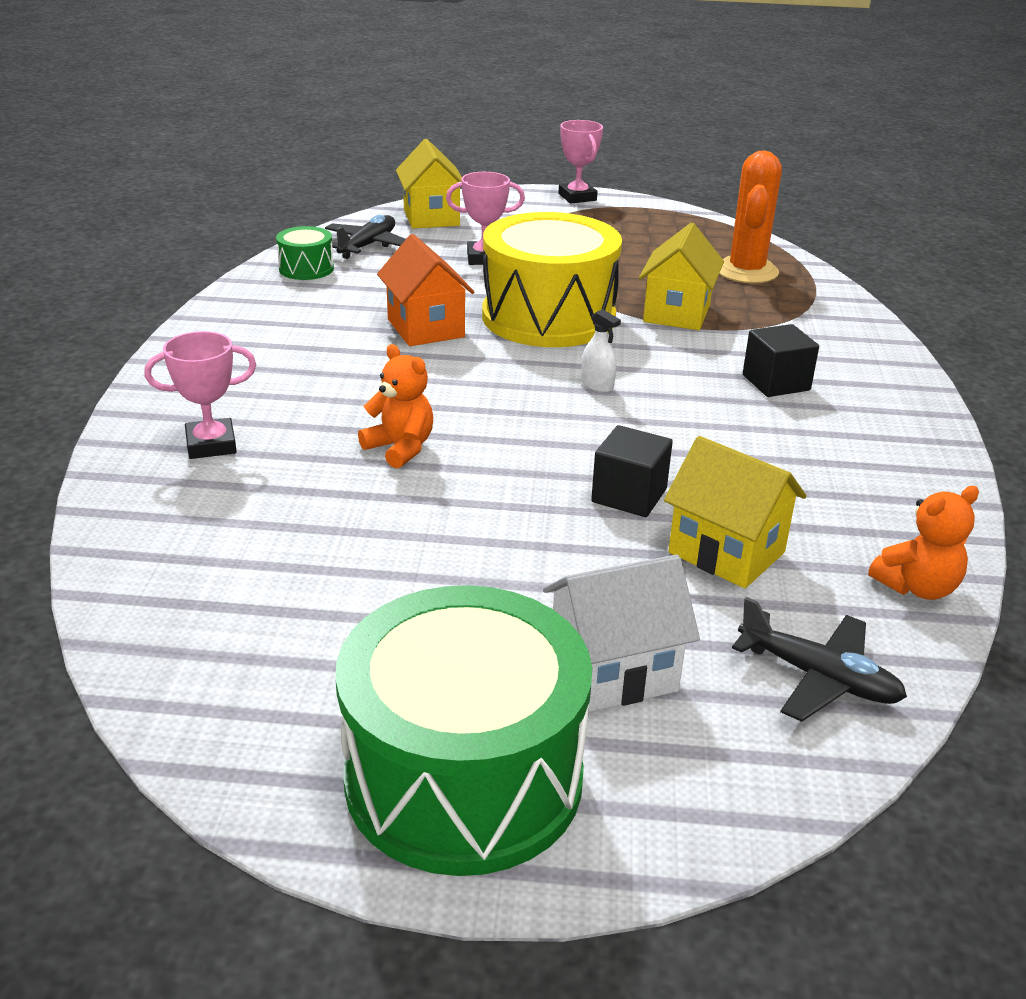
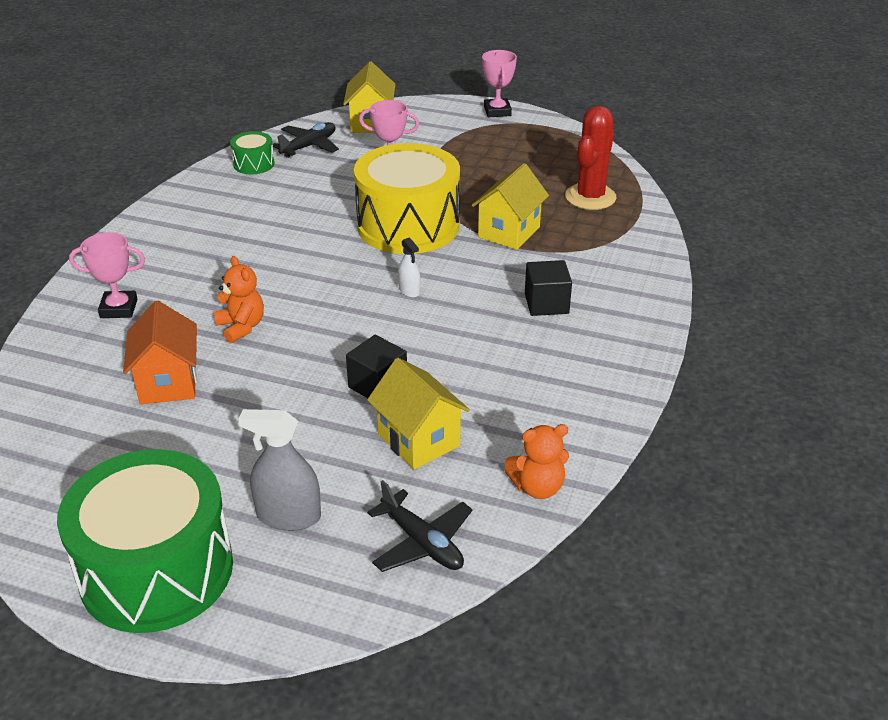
camera: 15 degrees right, 5 degrees up
orange house [377,234,474,346] -> orange house moved to [123,300,197,404]
white house [543,554,700,712] -> grey spray bottle [239,409,321,531]
orange cactus [719,151,782,283] -> red cactus [565,106,617,210]

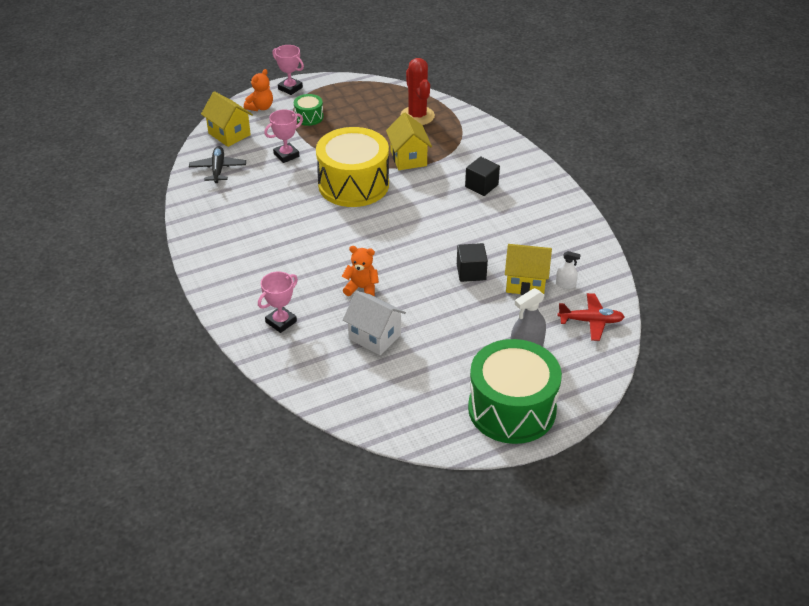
camera: 45 degrees left, 5 degrees up
orange house [123,300,197,404] -> white house [343,291,406,355]
green drum [230,131,275,174] -> green drum moved to [294,94,323,126]
black plane [367,480,473,572] -> red plane [557,293,625,341]
white spray bottle [398,237,420,298] -> white spray bottle moved to [556,251,581,289]
orange teddy bear [504,424,569,499] -> orange teddy bear moved to [244,69,273,111]

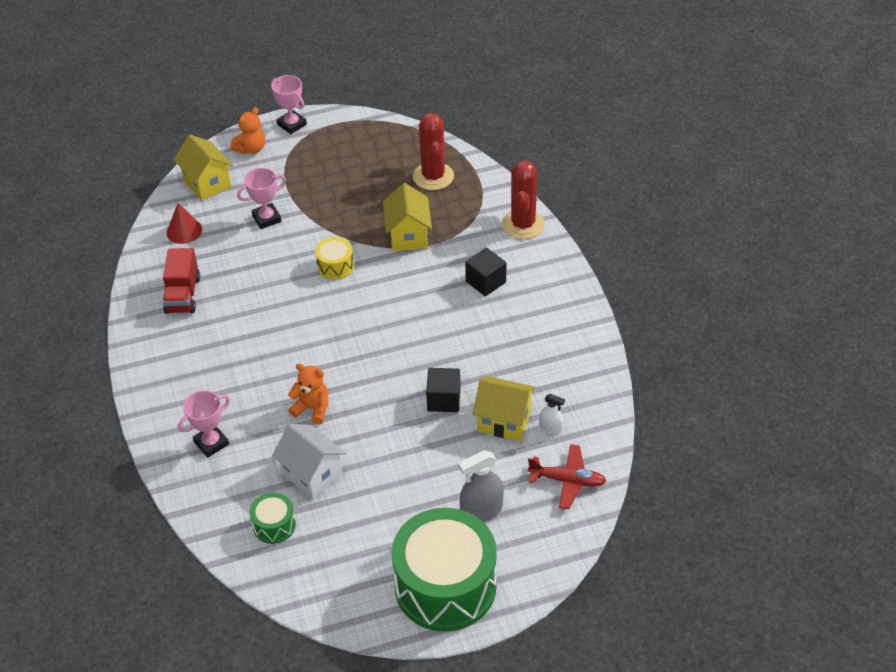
camera: 10 degrees right, 5 degrees up
black plane [189,146,246,183] -> red cone [167,203,202,244]
green drum [294,94,323,126] -> green drum moved to [250,493,296,544]
yellow drum [316,127,389,207] -> yellow drum [315,237,354,280], size x0.44
none -> red truck [163,248,200,314]
none -> red cactus [502,160,545,239]

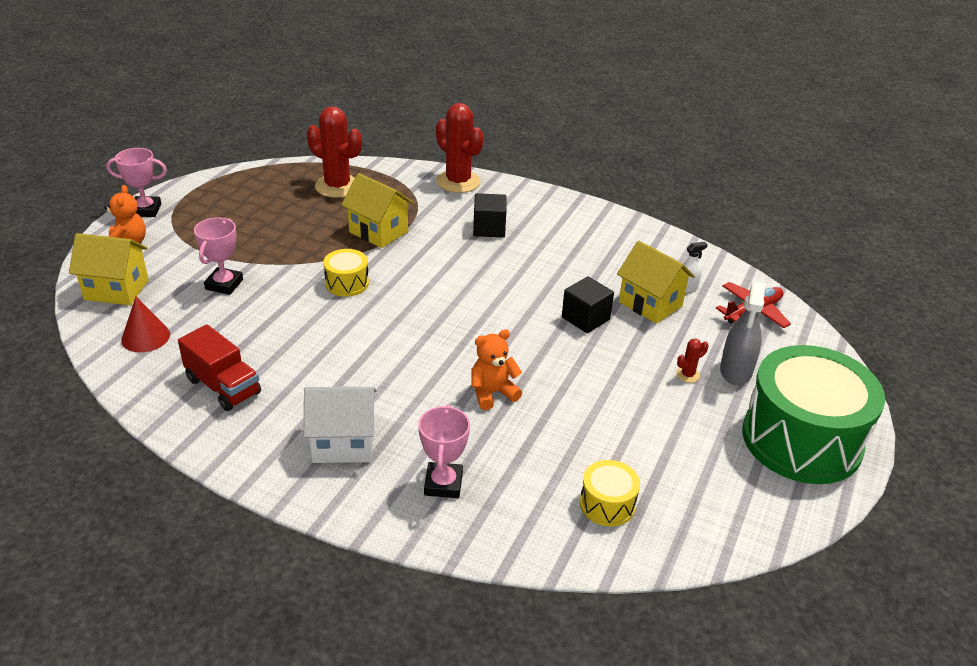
camera: 50 degrees left, 10 degrees down
green drum [250,493,296,544] -> yellow drum [580,460,640,526]
white house [272,424,346,499] -> white house moved to [304,387,377,463]
yellow house [473,376,536,441] -> yellow house turned 75 degrees clockwise [617,241,695,324]
none -> red cactus [676,339,709,383]

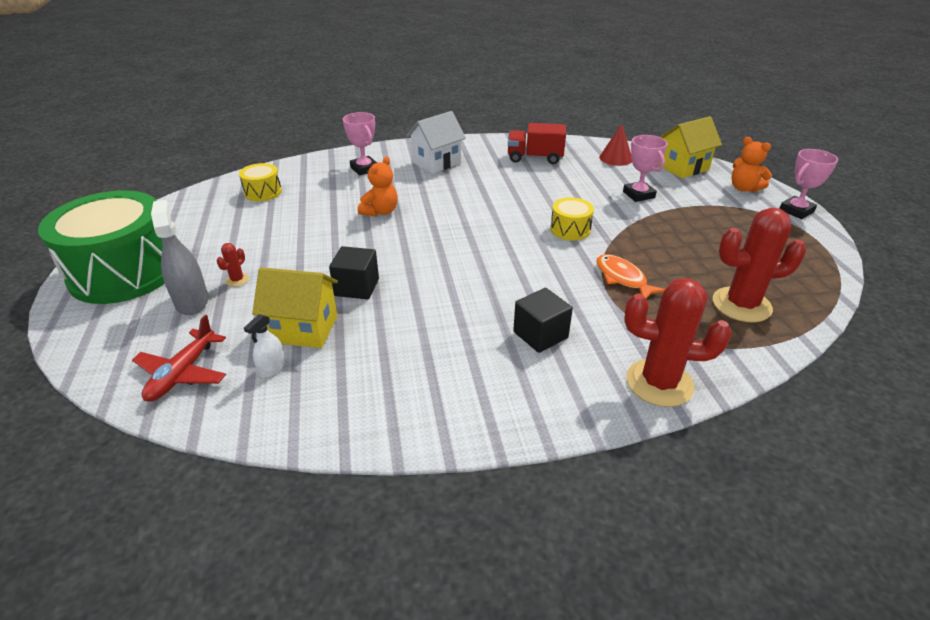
camera: 145 degrees right, 0 degrees up
yellow house [341,173,414,248] -> orange fish [596,254,665,299]

